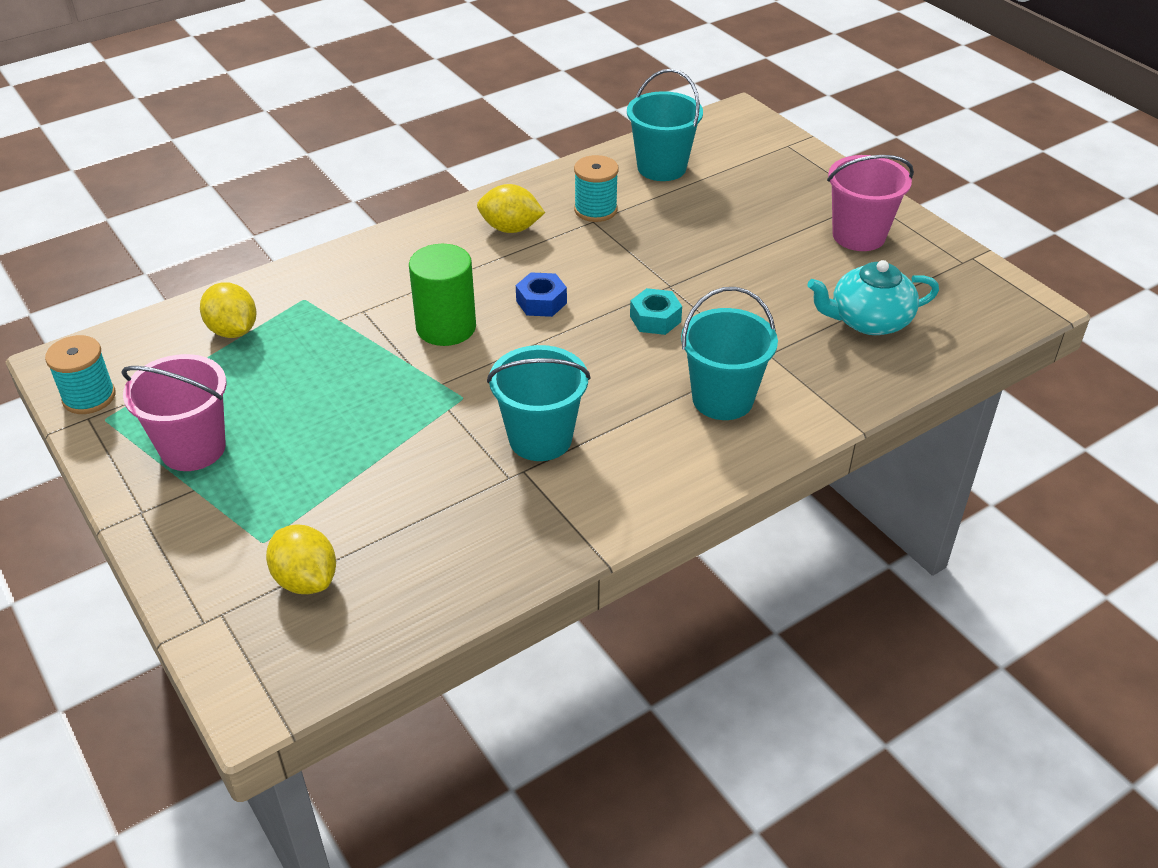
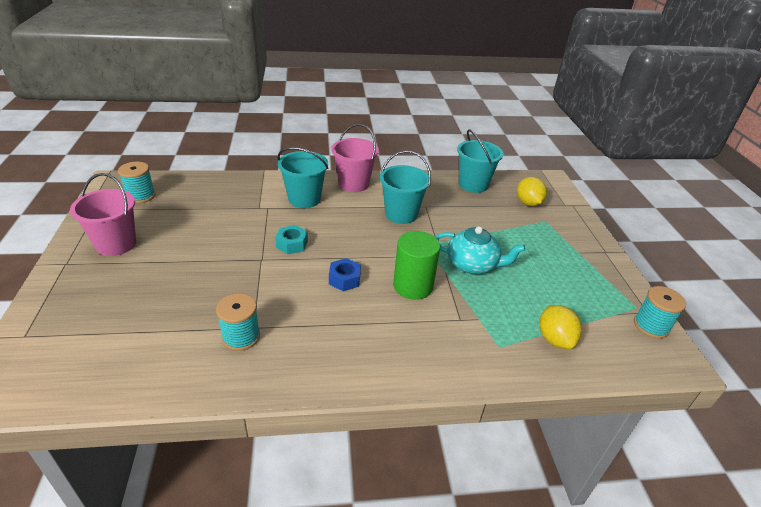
camera: 155 degrees left, 5 degrees down
pink bucket [121,354,227,471] -> pink bucket moved to [331,124,379,192]
yellow lemon [477,184,545,233] -> none
turquoise bucket [627,69,703,181] -> turquoise bucket moved to [457,129,504,193]
turquoise teapot [807,260,939,335] -> turquoise teapot moved to [435,226,526,274]
none -> turquoise spool [118,162,156,204]

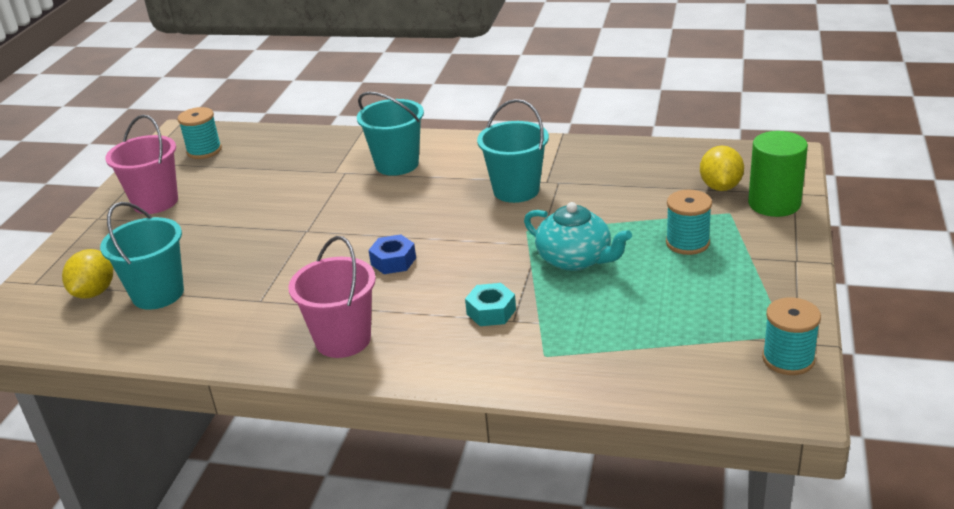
camera: 25 degrees right, 5 degrees down
turquoise spool [216,293,260,351] -> turquoise spool moved to [666,190,712,255]
turquoise nut [275,225,308,254] -> turquoise nut moved to [465,283,516,326]
pink bucket [331,124,379,192] -> pink bucket moved to [288,236,376,358]
green cylinder [393,231,440,300] -> green cylinder moved to [748,131,808,217]
turquoise bucket [457,129,504,193] -> turquoise bucket moved to [100,202,184,310]
yellow lemon [540,305,582,349] -> yellow lemon moved to [62,249,113,299]

